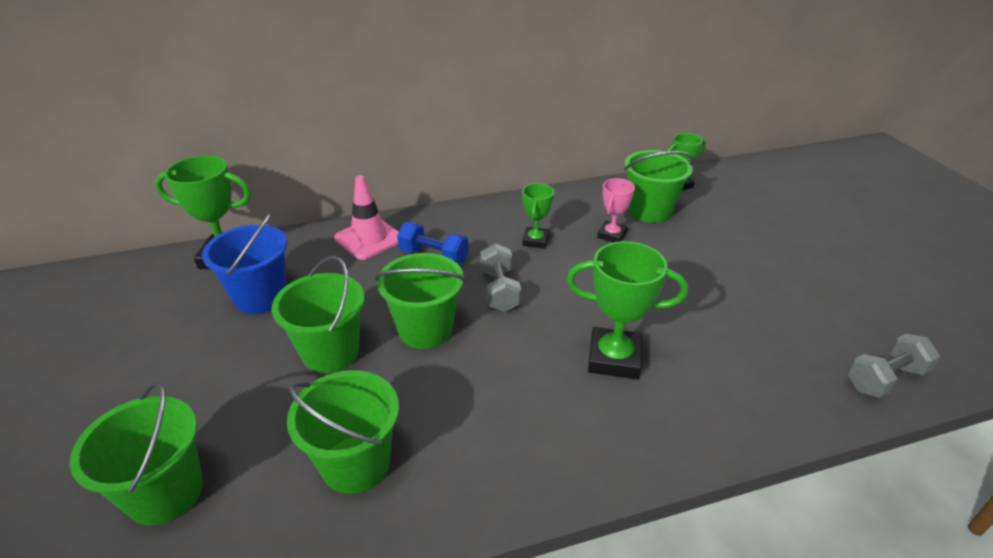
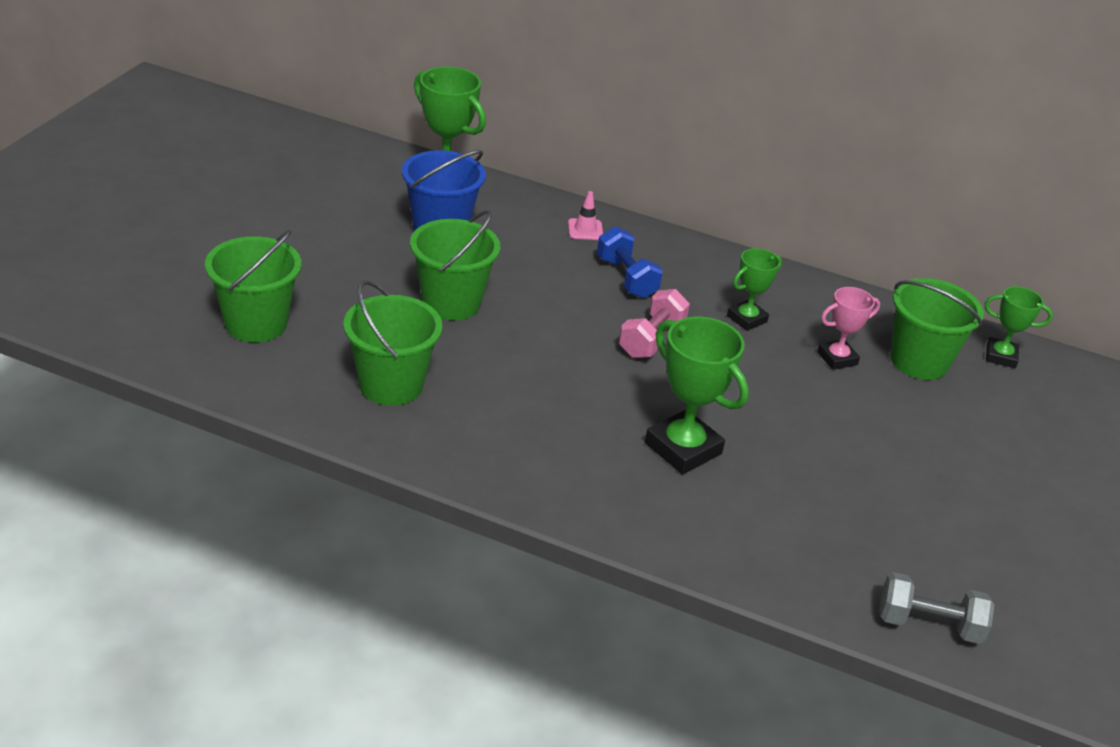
camera: 35 degrees right, 0 degrees up
pink traffic cone [334,175,399,260] -> pink traffic cone [568,191,603,240], size x0.53
green bucket [375,253,466,349] -> none
grey dumbbell [480,243,521,312] -> pink dumbbell [619,289,690,358]

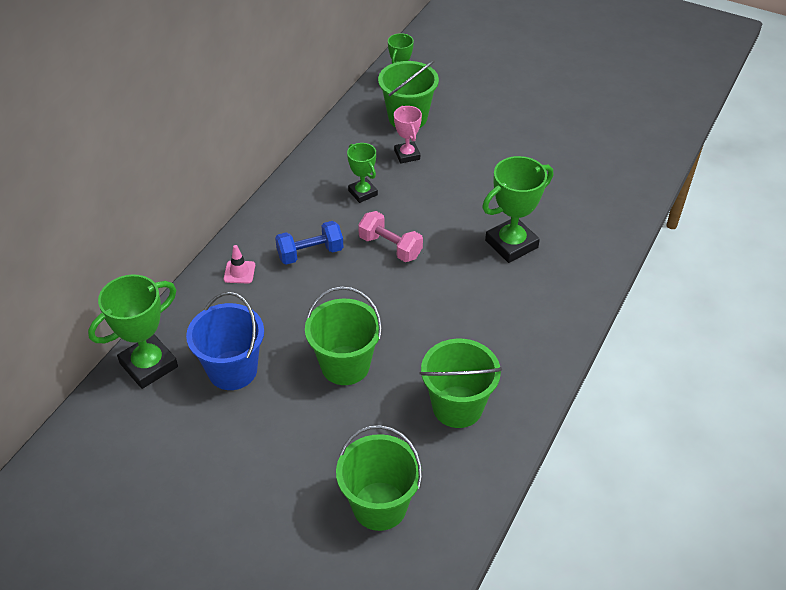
camera: 80 degrees left, 10 degrees up
grey dumbbell [879,572,994,644] -> none

